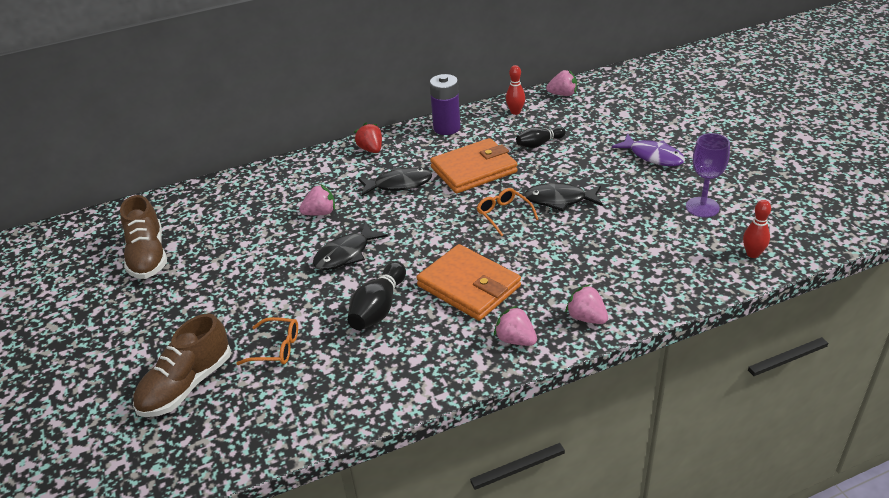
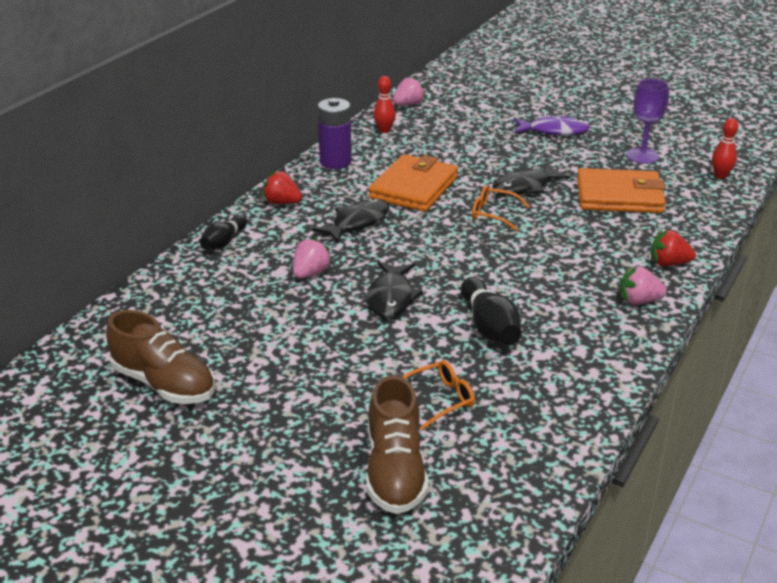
camera: 40 degrees left, 5 degrees down
orange wallet [416,244,521,321] -> orange wallet moved to [577,168,666,213]
black bowling pin [516,127,566,148] -> black bowling pin moved to [200,215,247,250]
pink strawberry [565,284,608,324] -> red strawberry [651,230,696,266]

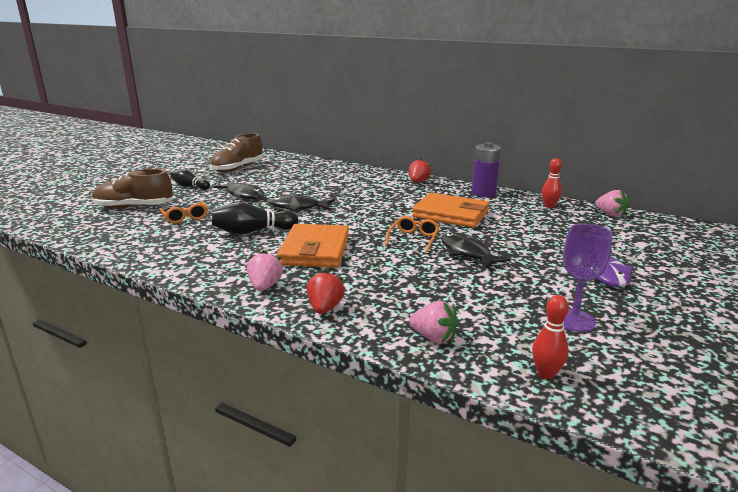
camera: 90 degrees right, 10 degrees down
black bowling pin [200,215,247,250] -> black bowling pin moved to [170,169,210,190]
pink strawberry [293,237,333,279] -> pink strawberry moved to [409,301,458,344]
black fish [312,198,389,243] -> black fish moved to [214,181,264,199]
orange wallet [577,168,666,213] -> orange wallet moved to [277,224,349,268]

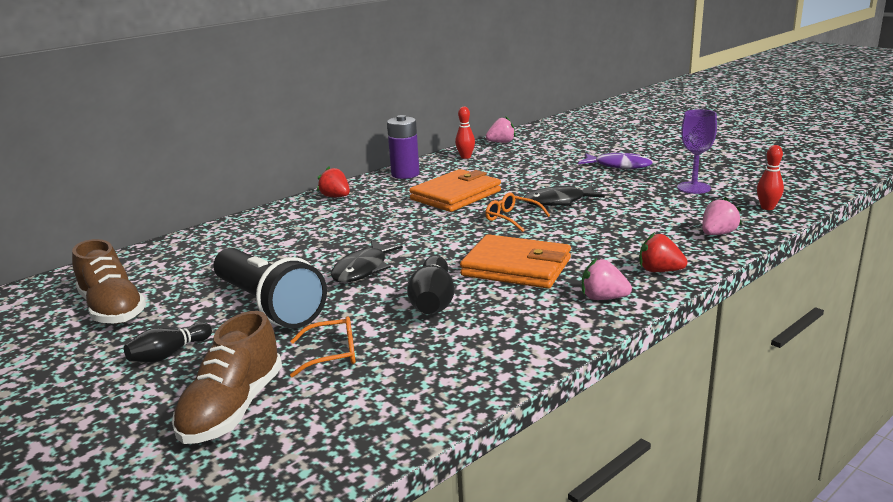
camera: 70 degrees left, 0 degrees up
black fish [214,181,264,199] -> black flashlight [213,248,327,329]

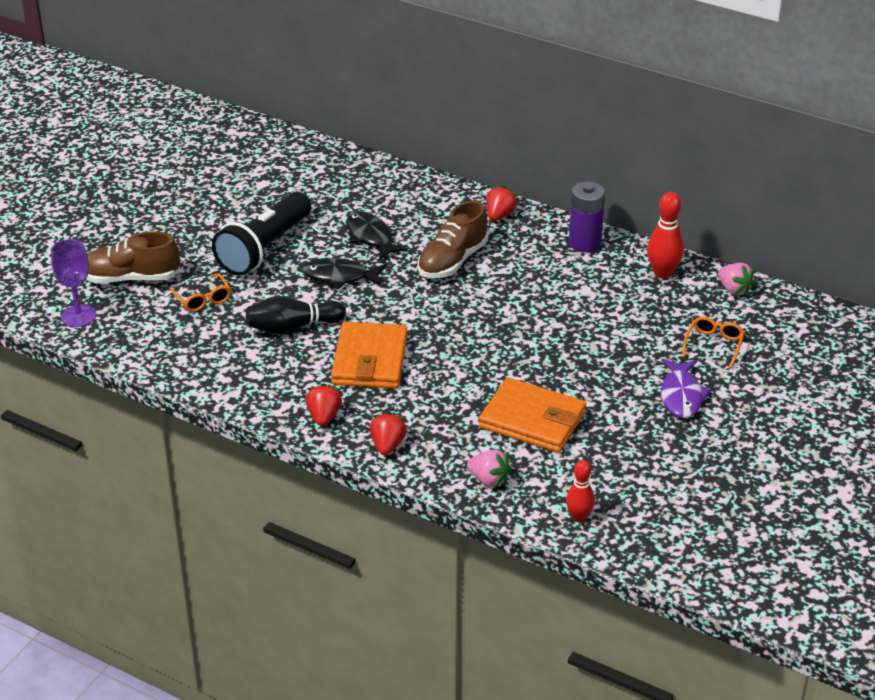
camera: 70 degrees right, 15 degrees up
brown shoe [72,239,146,324] -> brown shoe moved to [418,201,488,278]
black bowling pin [124,322,212,363] -> none
orange wallet [409,169,501,212] -> orange wallet moved to [479,377,586,453]
red bowling pin [455,107,475,159] -> red bowling pin [647,192,684,279], size x1.51
orange glasses [485,193,550,232] -> orange glasses moved to [682,316,745,368]
black fish [523,185,605,206] -> black fish moved to [347,211,408,260]
pink strawberry [582,258,632,300] -> red strawberry [306,383,342,426]
purple goblet [677,109,717,194] -> purple goblet moved to [51,239,97,327]

